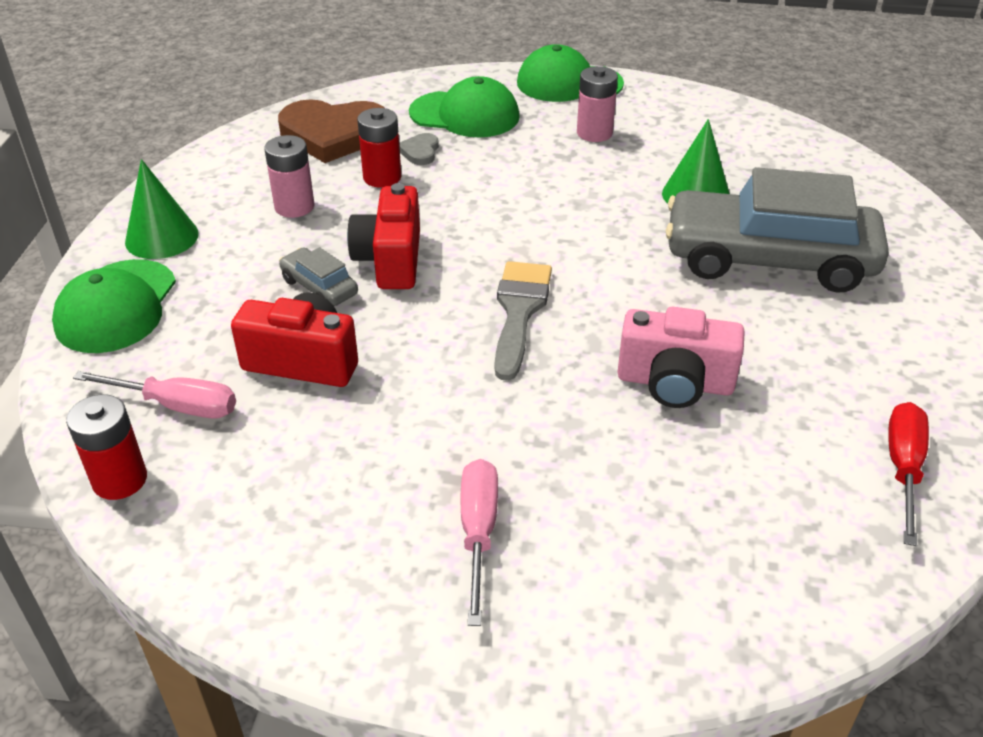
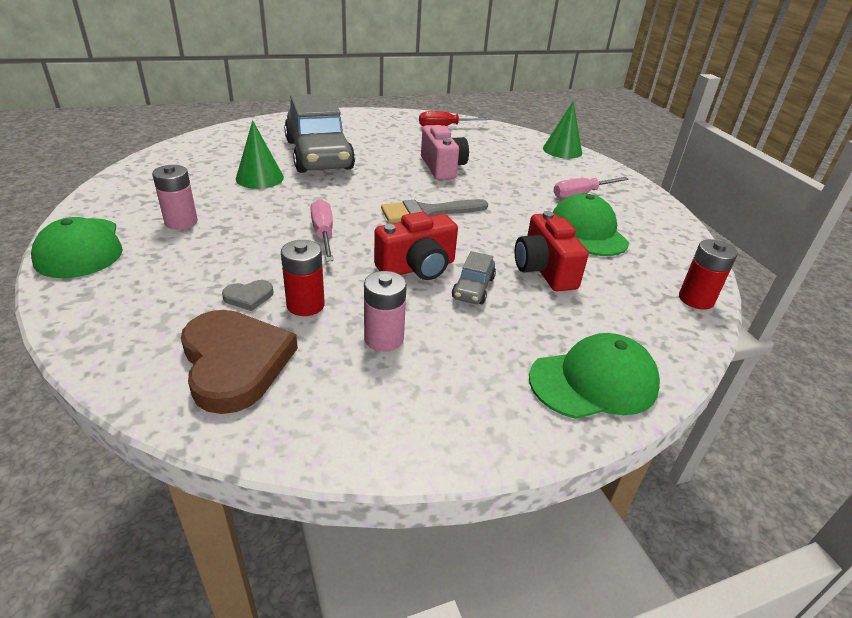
camera: 120 degrees left, 5 degrees down
pink screwdriver [73,371,236,419] -> pink screwdriver moved to [311,199,334,262]
green cone [125,159,199,259] -> green cone moved to [543,101,582,159]
green cap [409,76,520,138] -> green cap moved to [553,193,629,256]

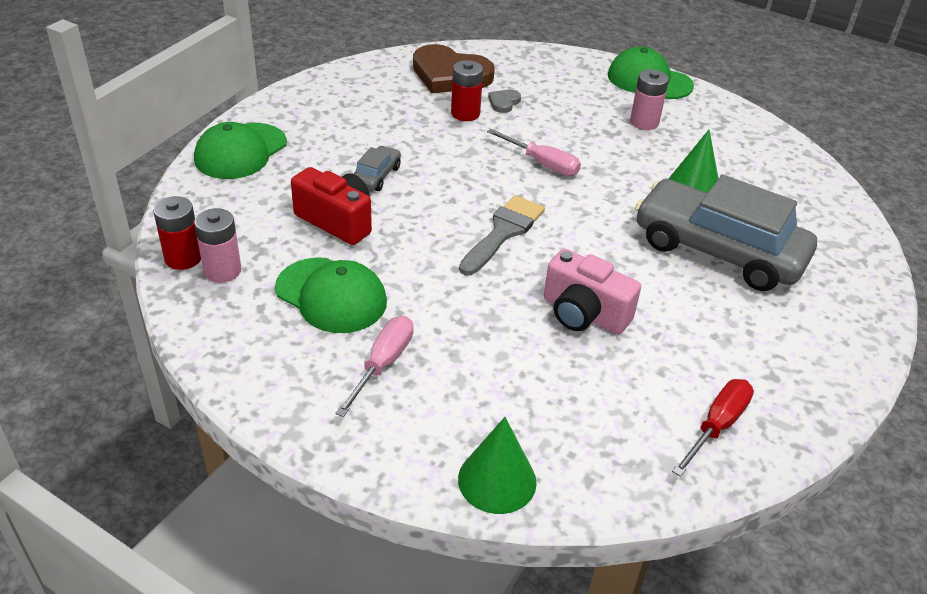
camera: 140 degrees right, 5 degrees up
pink battery [364,271,407,352] -> pink battery moved to [194,208,242,282]
red camera [374,212,458,280] -> none
grey car [452,251,496,304] -> grey car turned 45 degrees clockwise [354,146,401,191]

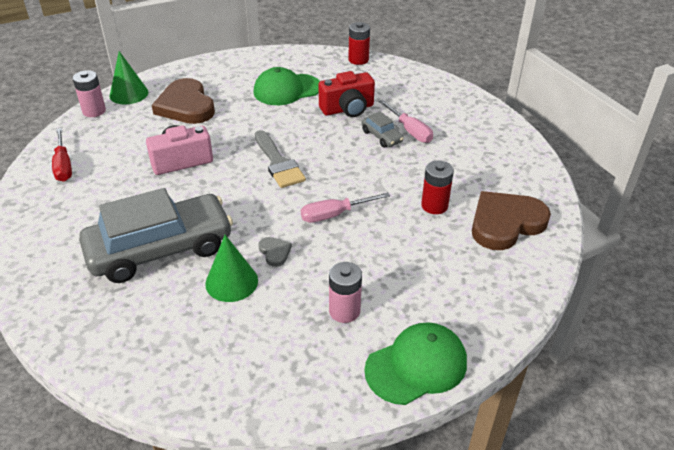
camera: 125 degrees right, 0 degrees up
green cap [194,122,287,179] -> none
pink battery [194,208,242,282] -> pink battery moved to [73,70,106,117]
pink screwdriver [335,316,414,417] -> pink screwdriver moved to [379,100,433,143]
grey heart [488,89,521,113] -> grey heart moved to [258,237,292,267]
none -> brown heart [152,78,215,124]

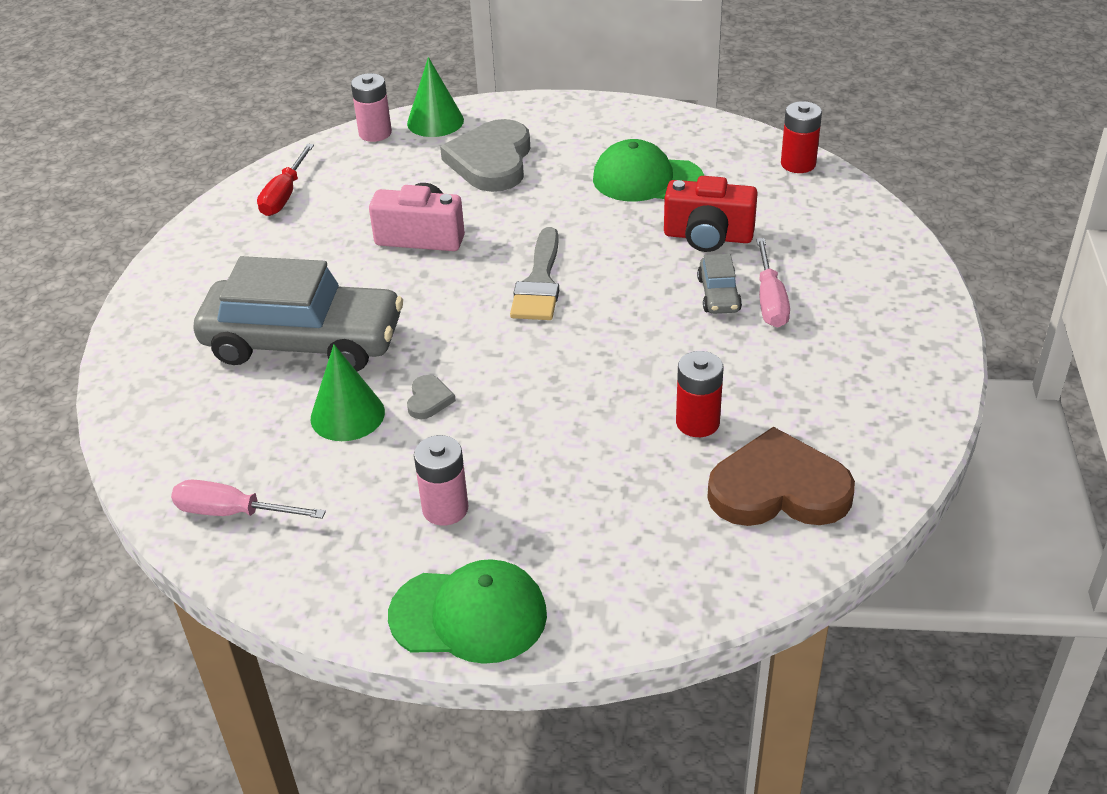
camera: 35 degrees right, 0 degrees up
brown heart [152,78,215,124] -> grey heart [440,119,531,192]
pink screwdriver [301,192,390,223] -> pink screwdriver moved to [171,480,326,519]

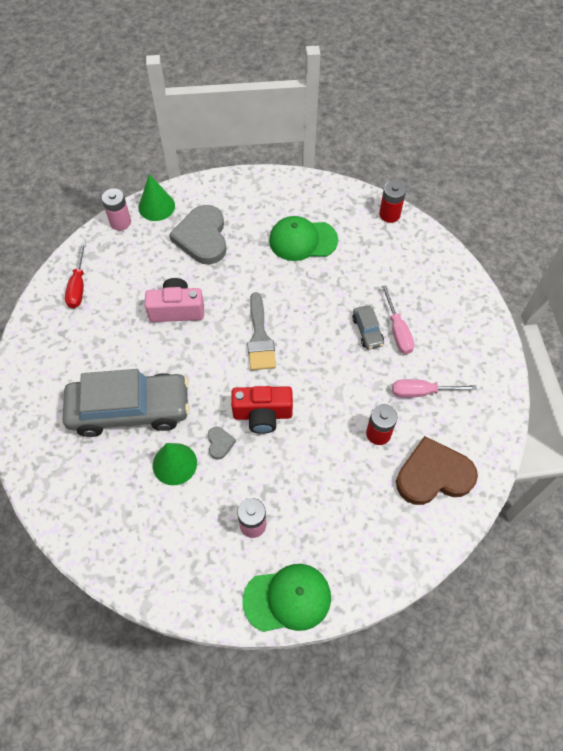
camera: 15 degrees left, 20 degrees up
pink screwdriver [171,480,326,519] -> pink screwdriver moved to [392,379,477,398]
red camera [664,176,758,252] -> red camera moved to [231,386,293,434]

